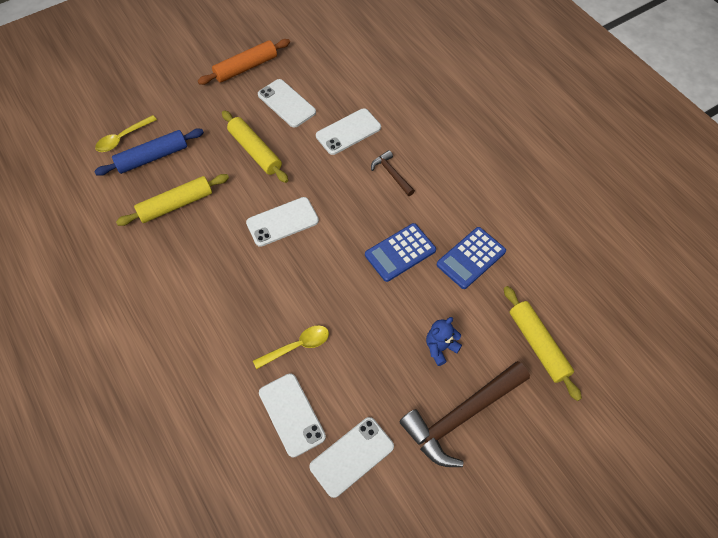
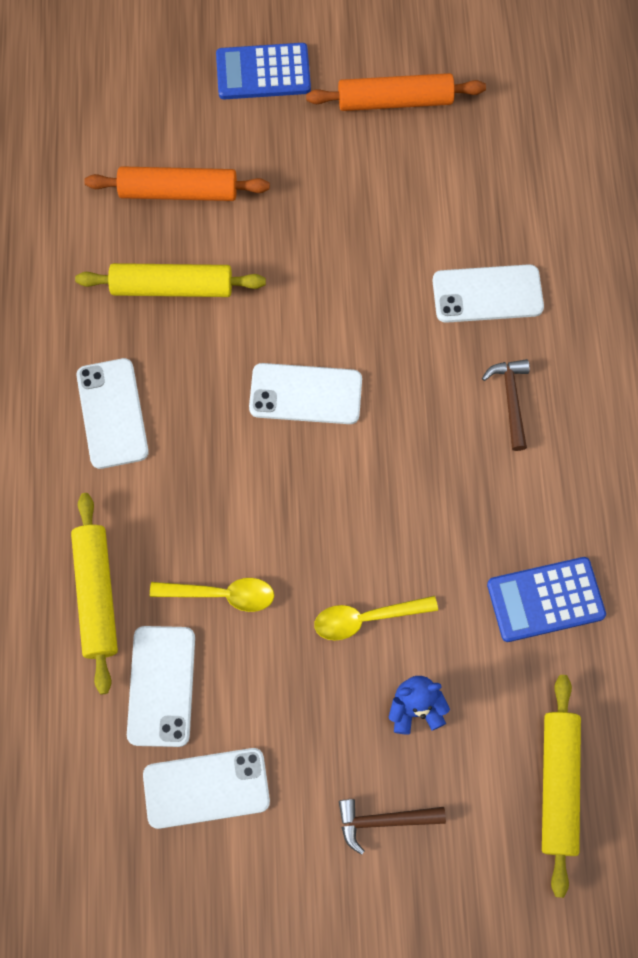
camera: 30 degrees right, 10 degrees up
blue rolling pin [94,128,204,176] -> orange rolling pin [84,166,270,201]
yellow spoon [95,115,157,152] -> yellow spoon moved to [314,596,438,641]
yellow rolling pin [222,110,288,183] -> yellow rolling pin moved to [71,493,118,694]
white phone [258,79,316,128] -> white phone moved to [76,358,149,469]
blue calculator [365,223,436,282] -> blue calculator moved to [216,43,311,99]
brown hammer [399,361,530,467] -> brown hammer [339,799,446,855], size x0.49

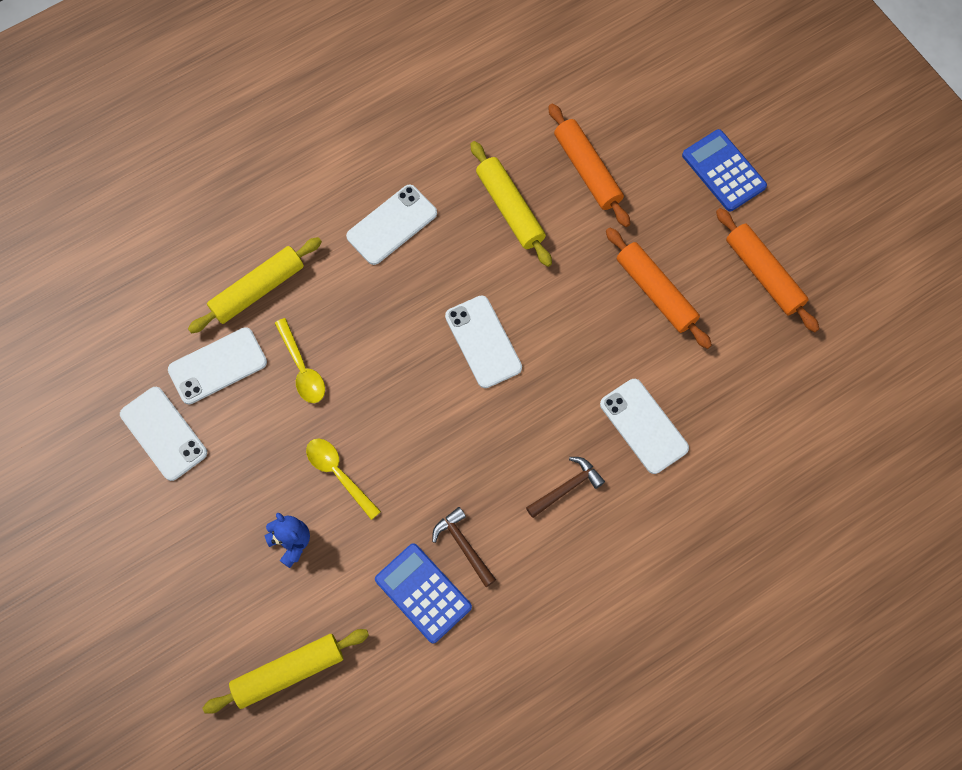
camera: 60 degrees right, 0 degrees up
brown hammer [339,799,446,855] -> brown hammer moved to [432,507,496,587]
none -> orange rolling pin [606,228,712,349]

